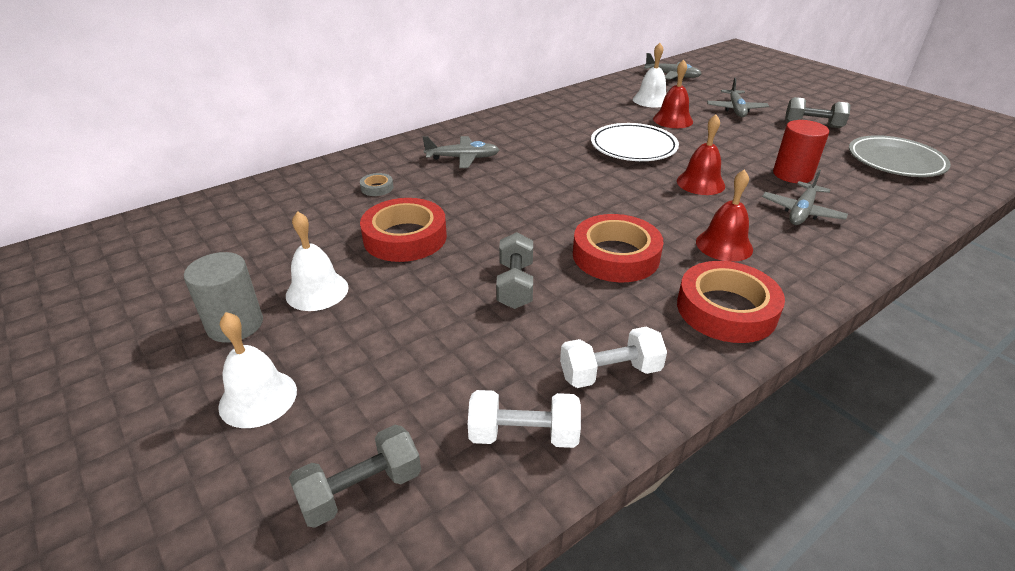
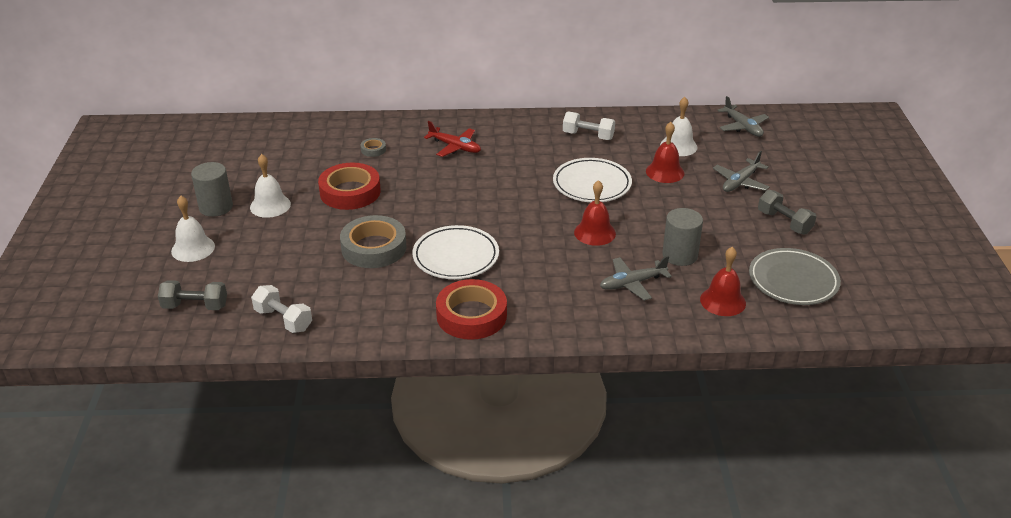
camera: 35 degrees right, 0 degrees up
grey plane [423,136,499,168] -> red plane [424,121,481,157]
grey dumbbell [496,232,533,309] -> grey tape [340,215,407,268]
white dumbbell [560,327,667,388] -> white dumbbell moved to [563,112,615,140]
red tape [573,214,663,282] -> white plate [412,225,499,279]
red bell [696,169,753,262] -> red bell moved to [700,247,746,316]
red cylinder [773,120,829,183] -> grey cylinder [662,208,703,266]

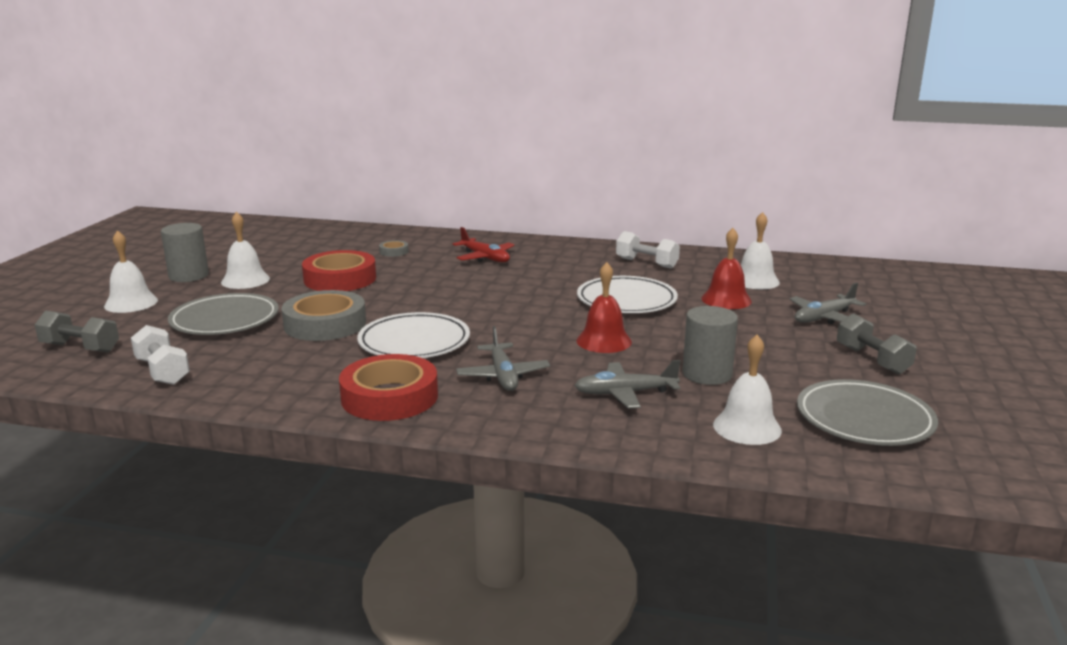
camera: 15 degrees right, 15 degrees down
red bell [700,247,746,316] -> white bell [713,335,782,445]
grey plane [717,96,769,137] -> grey plane moved to [456,326,550,391]
none -> grey plate [168,293,279,335]

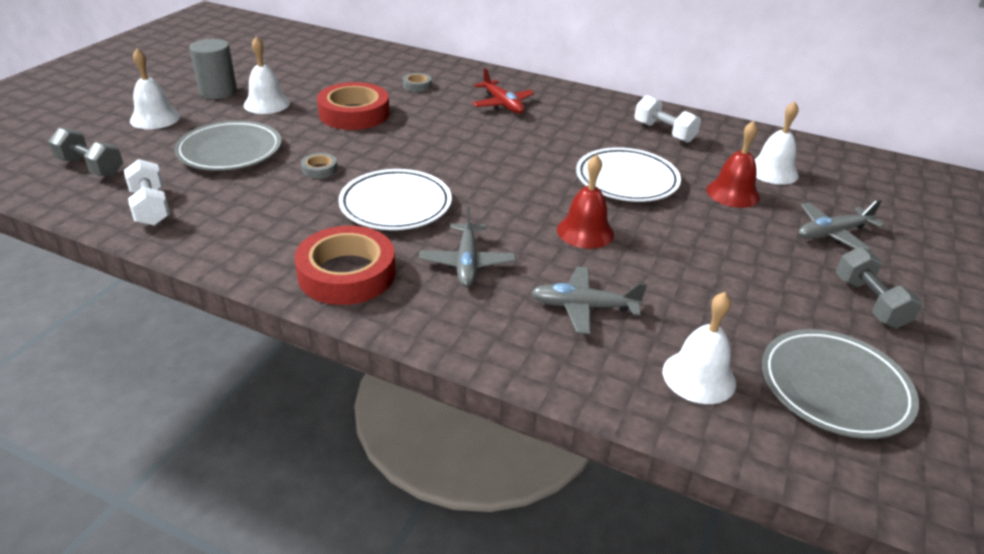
camera: 10 degrees right, 15 degrees up
grey tape [282,290,366,341] -> grey tape [301,153,338,178], size x0.44
grey cylinder [682,306,738,385] -> none

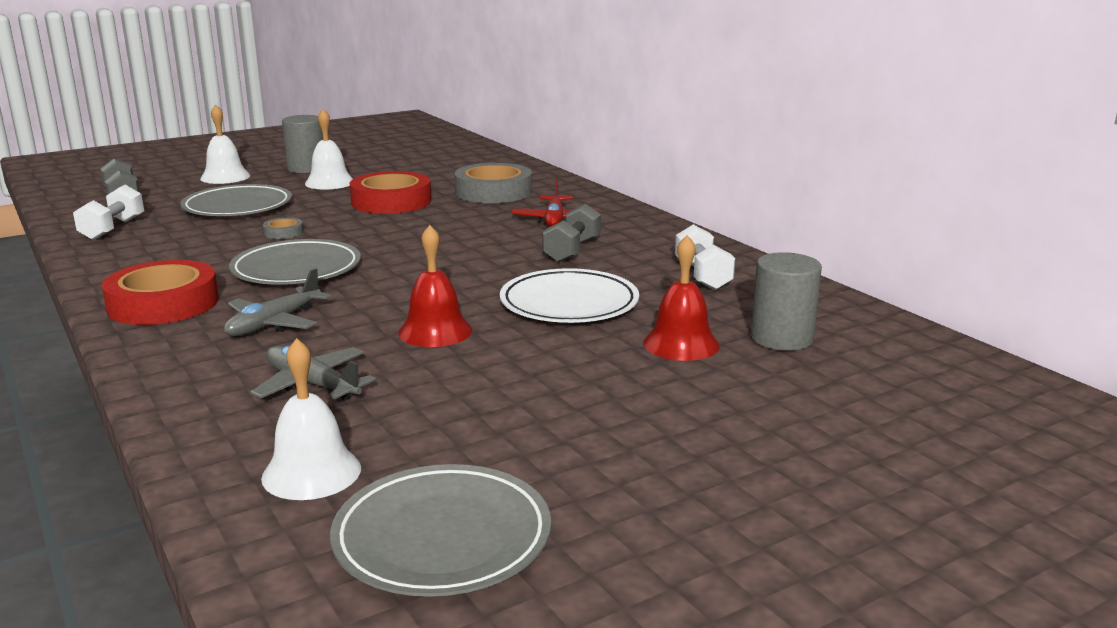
camera: 35 degrees right, 15 degrees down
white plate [338,169,452,230] -> grey plate [229,239,361,285]
grey tape [403,73,432,92] -> grey tape [454,163,532,203], size x2.28
white bell [755,101,799,185] -> grey cylinder [751,252,822,351]
grey plane [799,199,885,251] -> none
grey dumbbell [836,247,922,328] -> grey dumbbell moved to [542,204,601,262]

